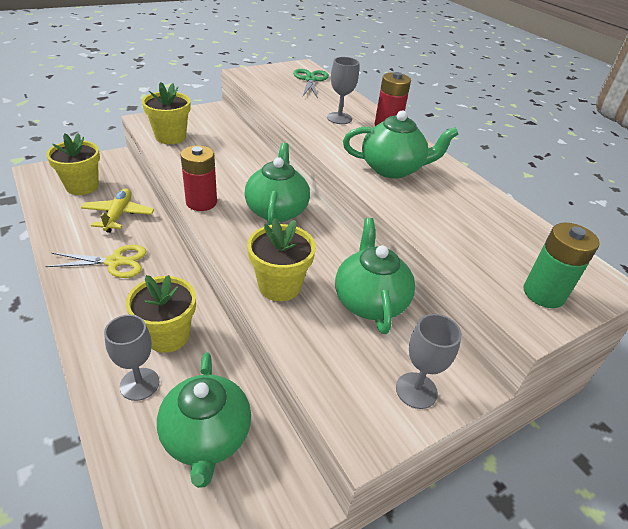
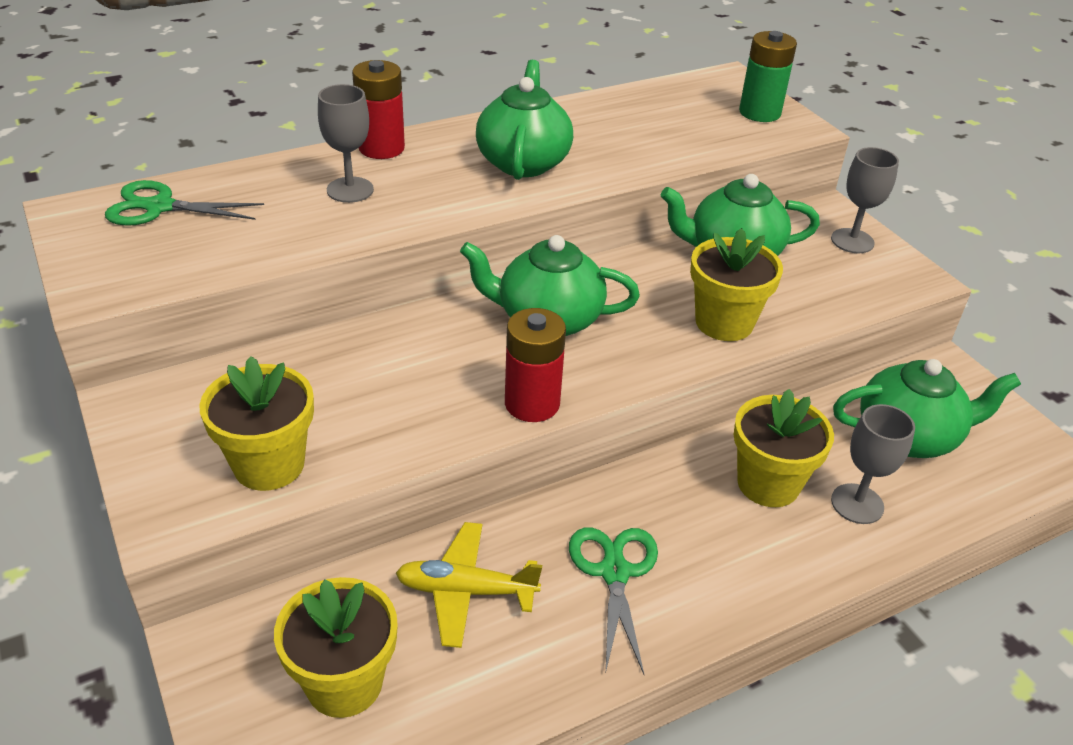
camera: 85 degrees left, 0 degrees up
yellow scissors [45,245,146,278] -> green scissors [569,527,658,674]

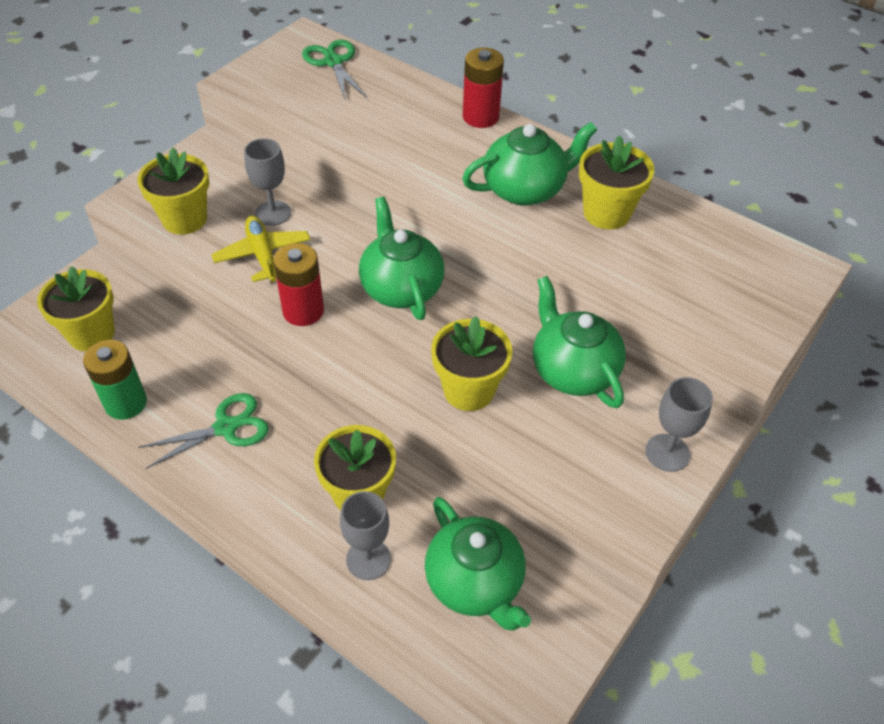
camera: 65 degrees right, 10 degrees up
grey goblet [318,84,374,203] -> grey goblet moved to [244,138,291,226]
yellow plane [396,522,542,648] -> yellow plane moved to [212,216,310,283]
green battery [739,31,797,122] -> green battery moved to [83,340,147,420]
none -> yellow flower pot [579,135,654,230]

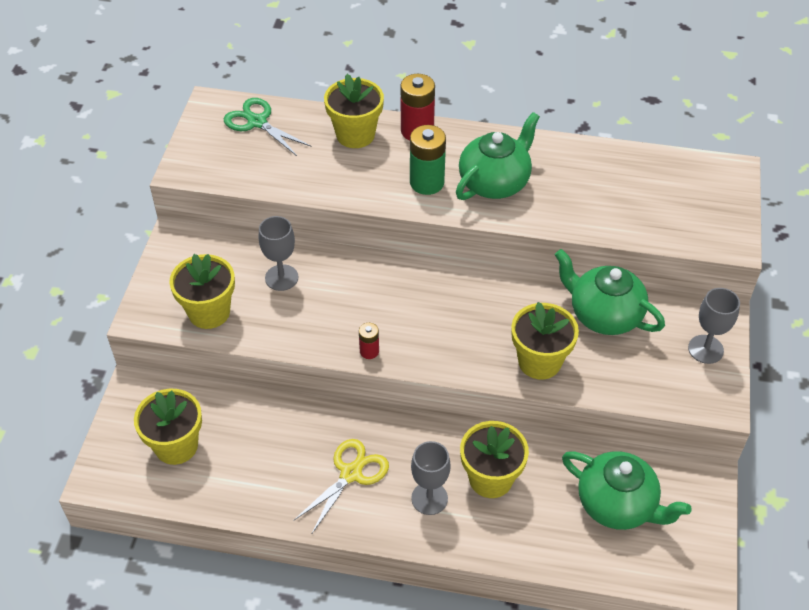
camera: 25 degrees left, 0 degrees up
green battery [83,340,147,420] -> green battery moved to [410,125,446,195]
green scissors [138,393,269,469] -> yellow scissors [293,439,389,533]
yellow plane [212,216,310,283] -> none
red battery [273,243,324,326] -> red battery [359,323,379,359], size x0.53
grey goblet [340,491,391,580] -> grey goblet moved to [411,441,451,515]
green teapot [359,197,444,320] -> none
yellow flower pot [579,135,654,230] -> yellow flower pot moved to [324,74,384,148]

